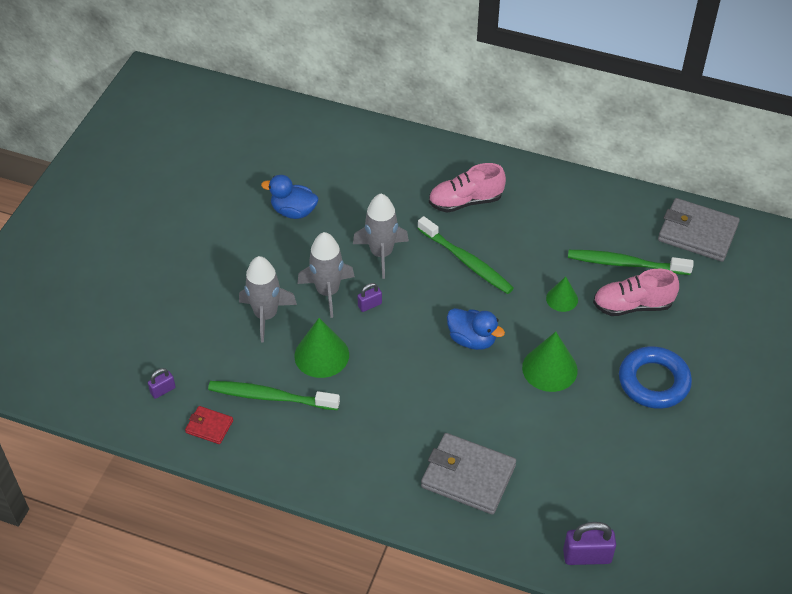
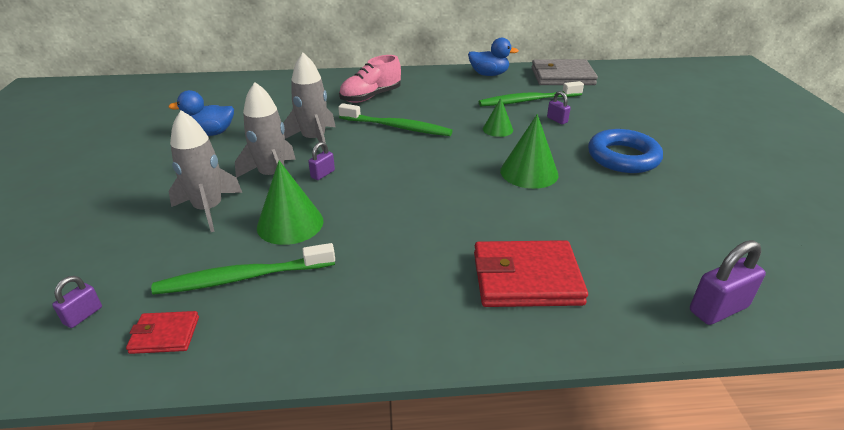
camera: 25 degrees left, 15 degrees down
grey wallet [421,433,516,515] -> red wallet [474,240,588,307]
blue duck [447,308,505,350] -> blue duck moved to [468,38,519,76]
pink shoe [593,269,679,316] -> purple padlock [547,91,571,124]

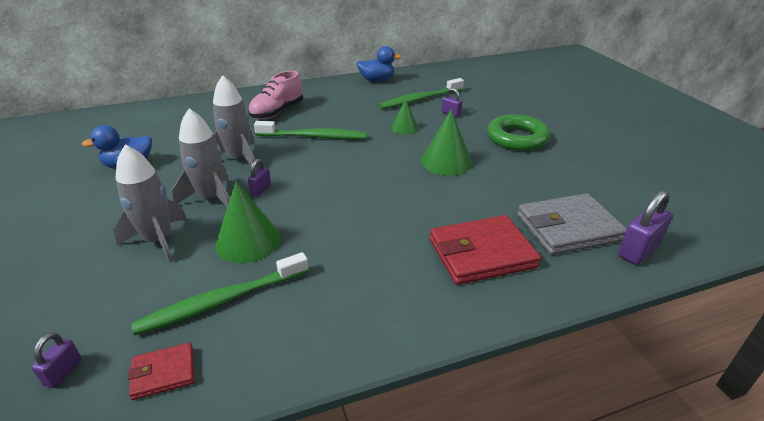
camera: 15 degrees left, 0 degrees up
grey wallet [532,59,598,85] -> grey wallet moved to [517,193,627,255]
blue ring [588,129,663,173] -> green ring [487,114,550,151]

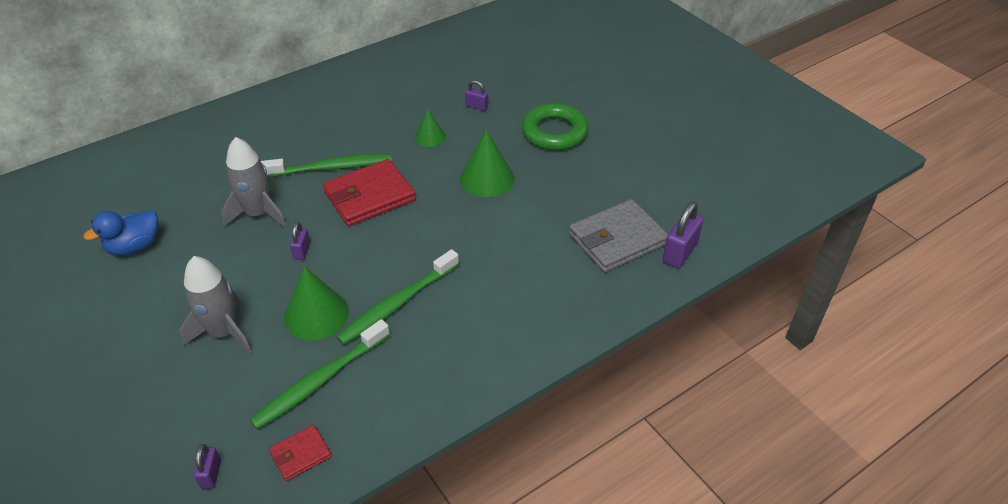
camera: 15 degrees left, 10 degrees up
grey rocket [172,109,230,208] -> none
pink shoe [248,71,303,119] -> none
blue duck [357,46,402,82] -> none
green toothbrush [379,78,464,109] -> green toothbrush moved to [336,249,459,345]
red wallet [430,215,541,285] -> red wallet moved to [323,159,416,226]

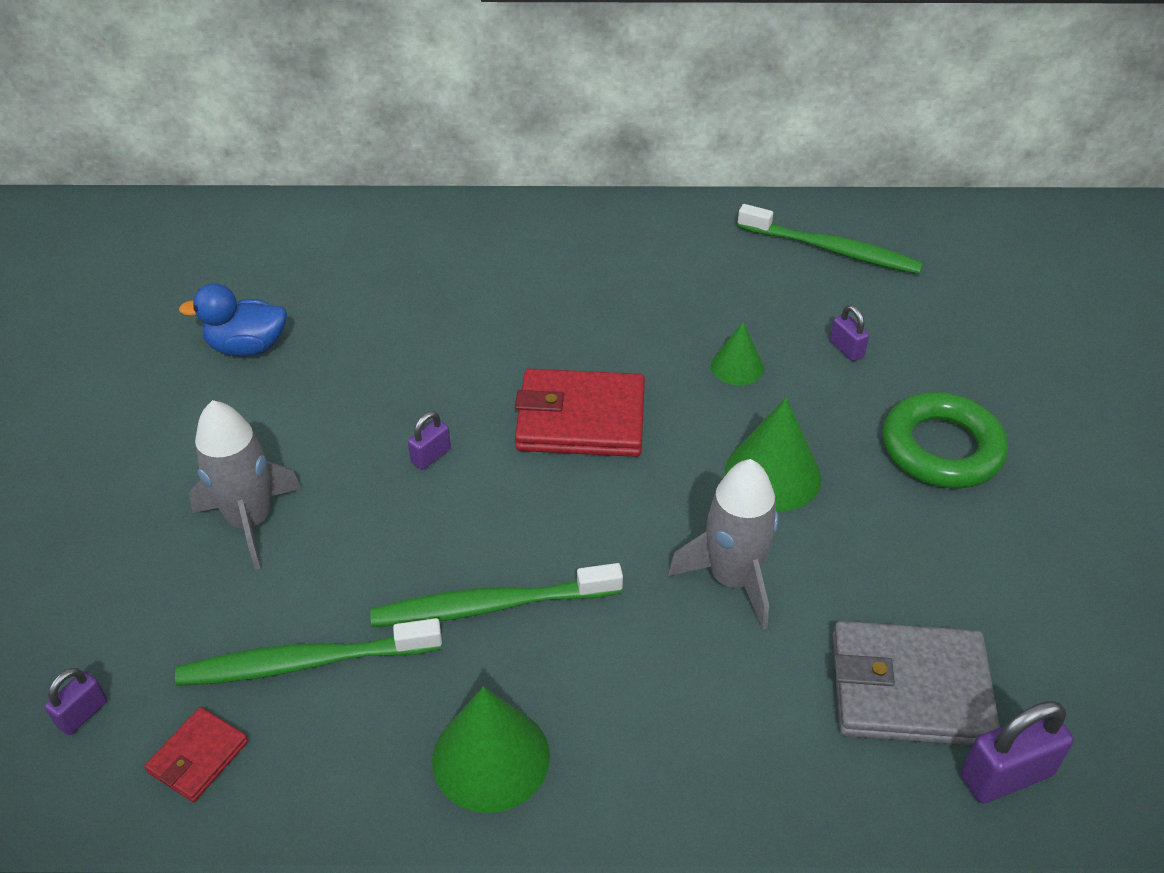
camera: 35 degrees right, 0 degrees up
grey rocket [221,137,286,228] -> grey rocket moved to [668,459,779,629]
green toothbrush [261,154,392,177] -> green toothbrush moved to [738,204,923,274]
red wallet [269,425,332,481] -> red wallet turned 60 degrees counterclockwise [145,707,248,802]
green cone [284,266,349,340] -> green cone moved to [432,687,550,813]

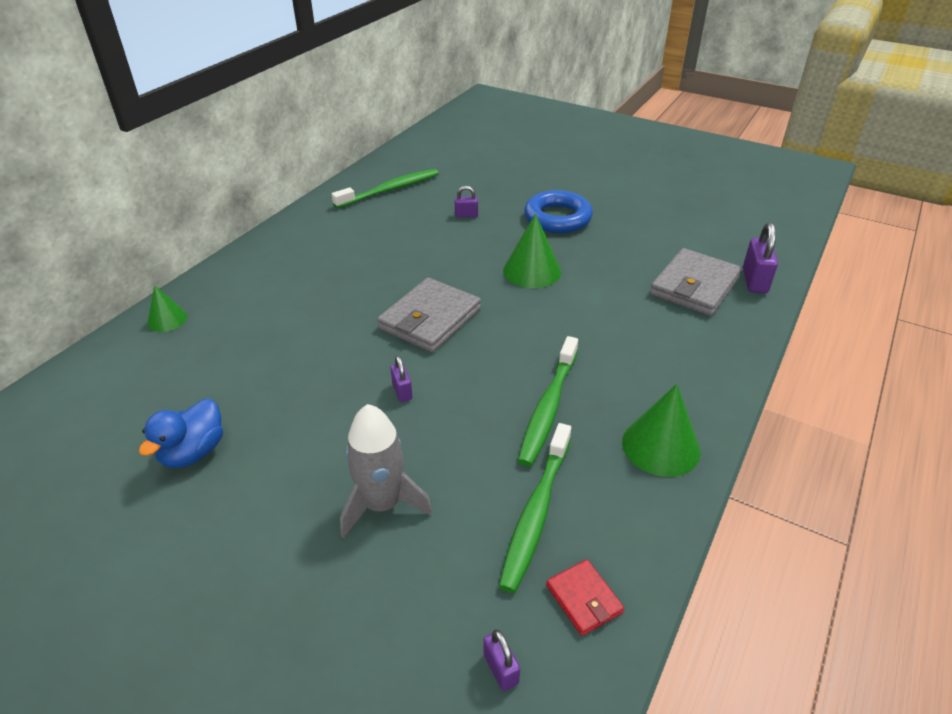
camera: 60 degrees left, 5 degrees down
red wallet [515,369,645,457] -> grey wallet [377,278,481,352]
grey rocket [668,459,779,629] -> none
green cone [711,322,764,385] -> green cone moved to [147,285,187,332]
green ring [882,392,1008,489] -> blue ring [524,190,593,233]

